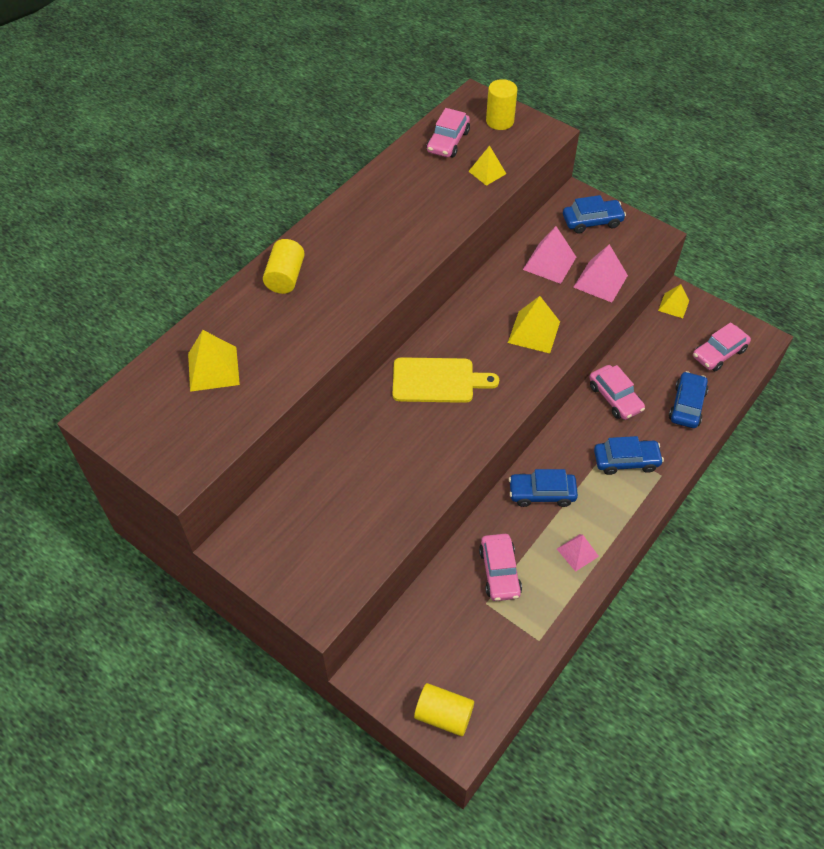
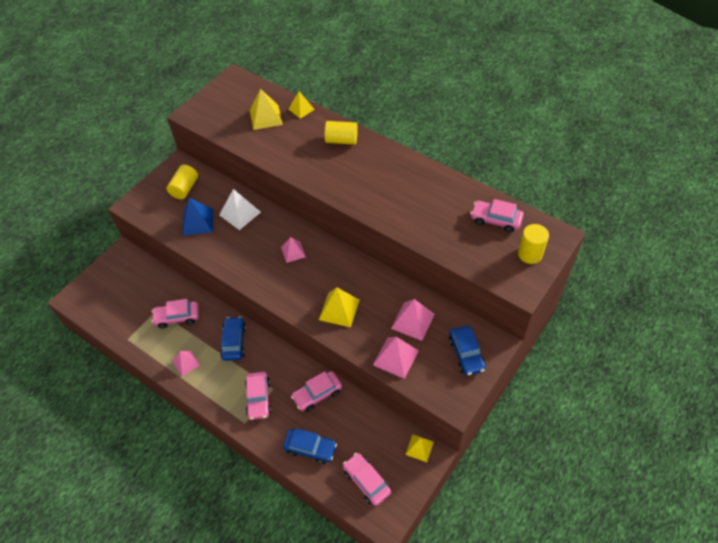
camera: 90 degrees right, 0 degrees up
yellow cutting board [393,357,499,403] -> pink pyramid [281,237,306,263]
yellow cylinder [414,683,474,736] -> yellow cylinder moved to [167,165,198,199]
yellow pyramid [468,146,506,186] -> yellow pyramid moved to [289,91,315,119]
blue car [594,436,664,475] -> pink car [245,372,271,420]
none -> blue pyramid [183,198,213,236]
none -> white pyramid [219,189,261,230]

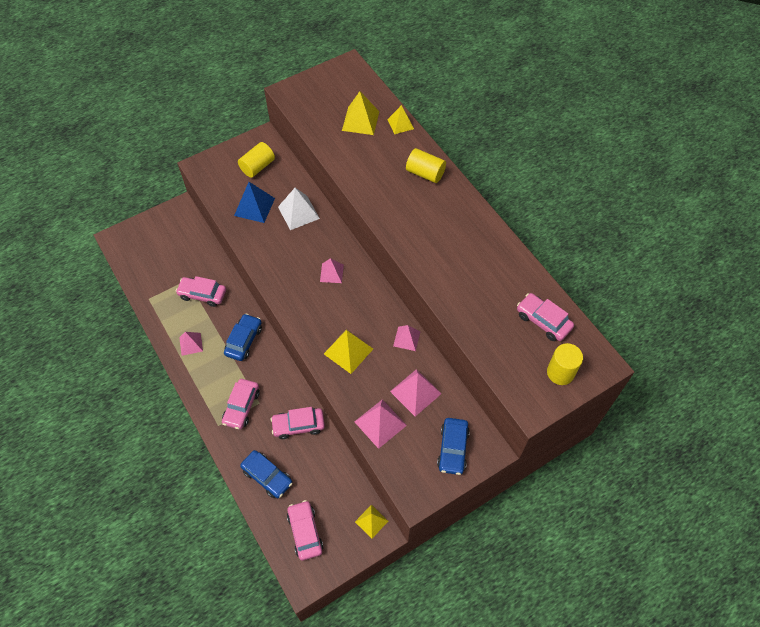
camera: 20 degrees right, 5 degrees up
none -> pink pyramid [393,325,421,351]

